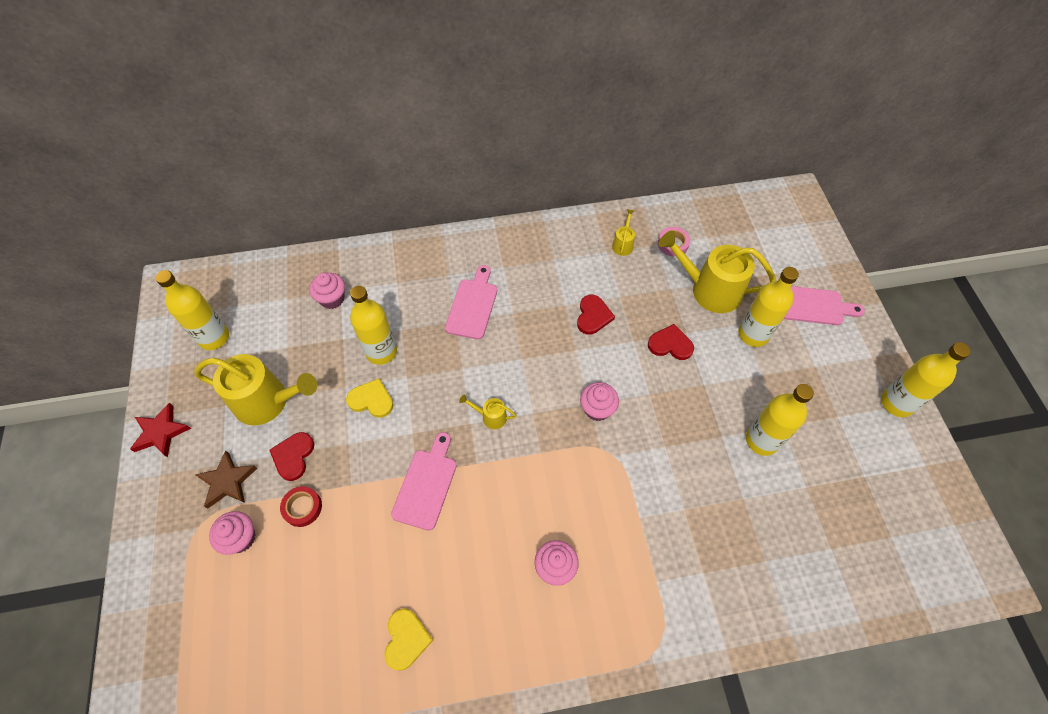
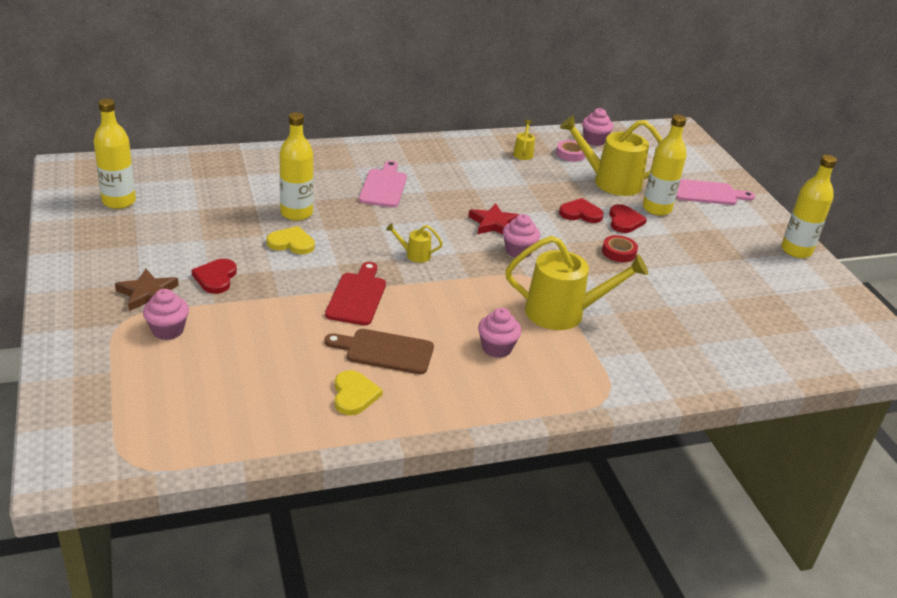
camera: 10 degrees left, 25 degrees down
red star [130,403,191,458] -> red star moved to [469,203,520,234]
yellow watering can [194,354,317,425] -> yellow watering can moved to [505,236,648,330]
red tape [280,486,322,527] -> red tape moved to [602,235,638,262]
pink cupcake [309,273,345,309] -> pink cupcake moved to [582,108,613,146]
pink cutting board [391,432,457,531] -> red cutting board [325,262,386,326]
red heart [577,295,615,335] -> red heart moved to [609,204,647,233]
yellow bottle [746,384,814,456] -> none
none -> brown cutting board [324,329,434,374]

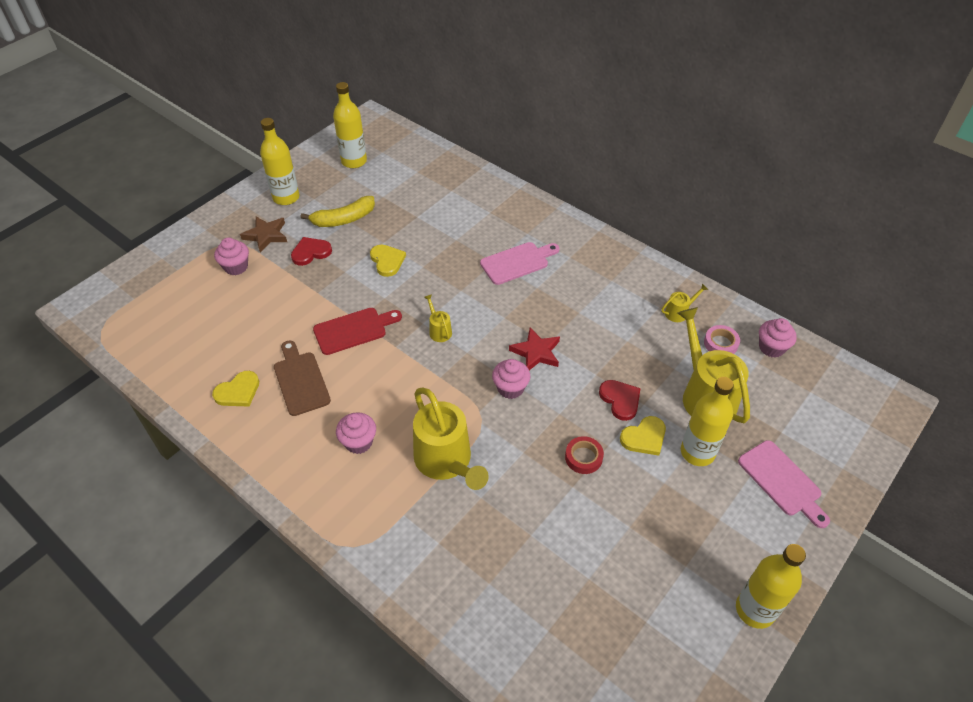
camera: 60 degrees right, 15 degrees up
yellow bottle [280,112,313,221] -> yellow bottle moved to [260,118,299,205]
red heart [609,204,647,233] -> yellow heart [620,416,666,456]
none -> yellow banana [301,196,375,227]

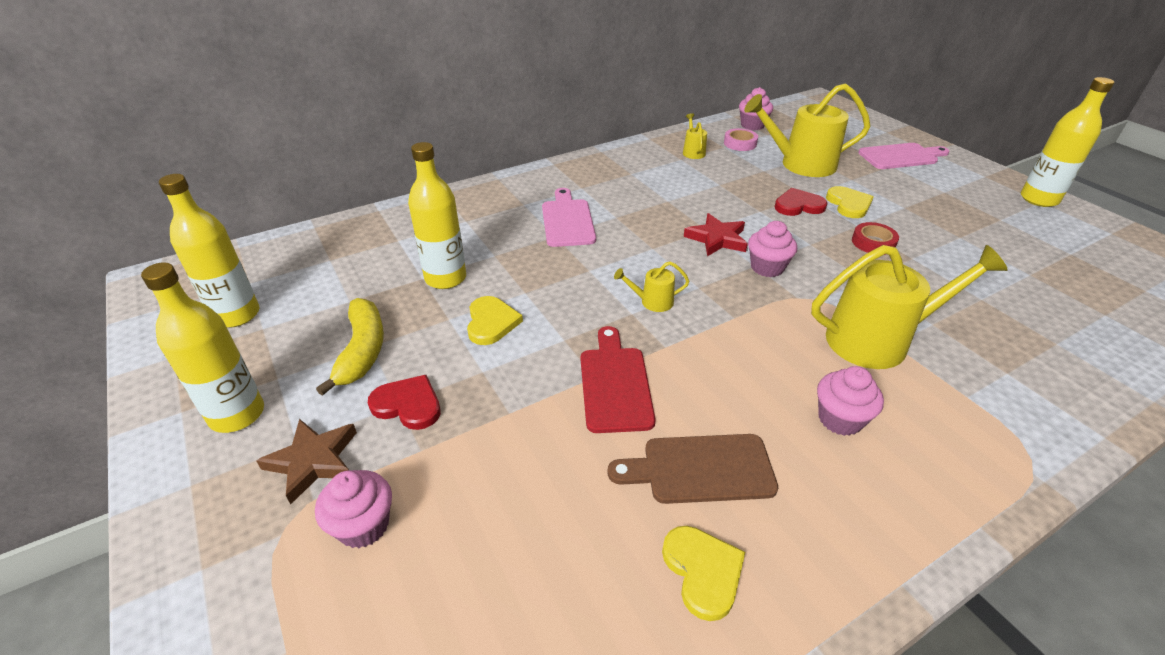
camera: 70 degrees left, 10 degrees down
red heart [291,237,332,266] -> red heart turned 120 degrees clockwise [368,375,441,430]
yellow heart [370,245,406,277] -> yellow heart turned 90 degrees clockwise [467,296,523,345]
yellow bottle [681,377,734,466] -> yellow bottle moved to [408,142,466,289]

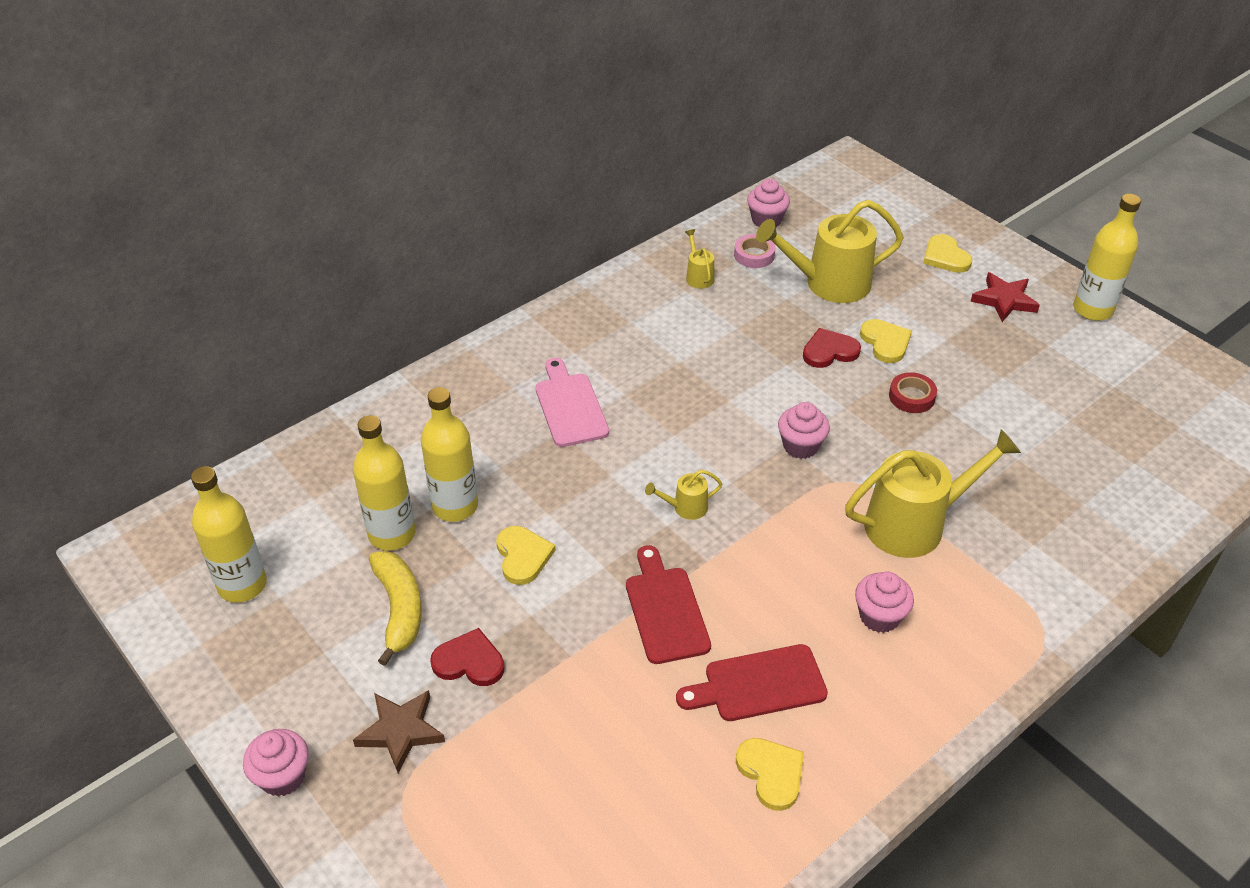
camera: 10 degrees left, 5 degrees up
yellow bottle [141,262,264,433] -> yellow bottle moved to [353,415,416,550]
pink cupcake [315,470,392,548] -> pink cupcake moved to [243,729,309,797]
brown cutting board [607,434,778,504] -> red cutting board [676,644,828,721]
red star [684,213,748,257] -> red star moved to [970,272,1040,322]
pink cutting board [858,143,950,169] -> yellow heart [923,234,972,273]

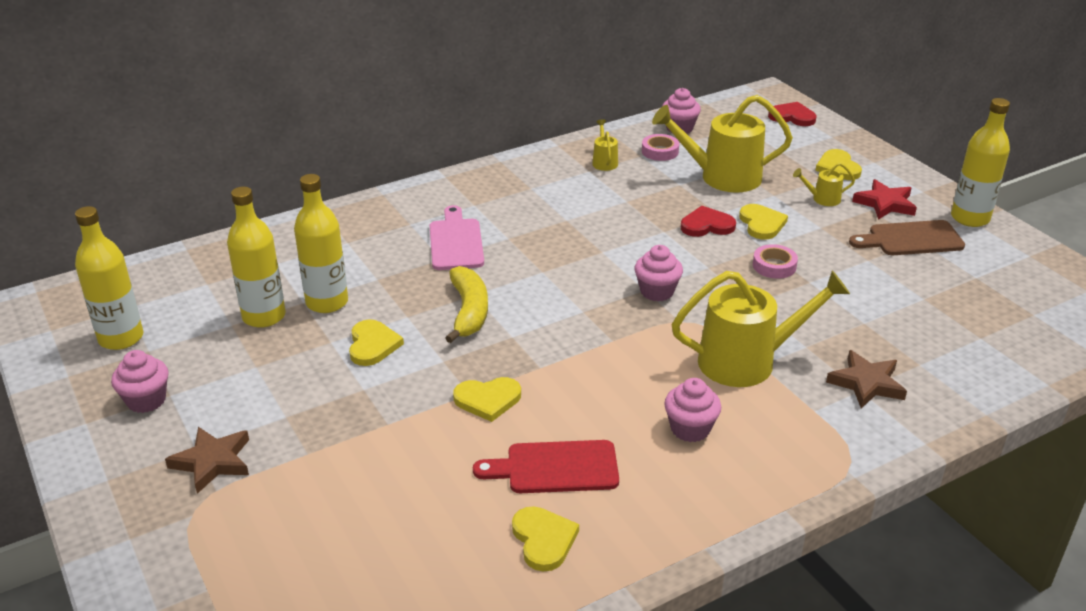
camera: 10 degrees right, 10 degrees down
pink cupcake [243,729,309,797] -> pink cupcake moved to [111,350,169,413]
yellow banana [369,551,422,666] -> yellow banana moved to [445,266,488,343]
red heart [430,628,505,686] -> red heart moved to [768,102,816,126]
red cutting board [626,545,711,664] -> yellow heart [453,377,521,422]
yellow watering can [645,470,722,520] -> yellow watering can moved to [793,162,855,206]
red tape [889,372,937,413] -> pink tape [753,244,798,279]
none -> brown star [826,350,907,408]
none -> brown cutting board [849,220,965,255]

